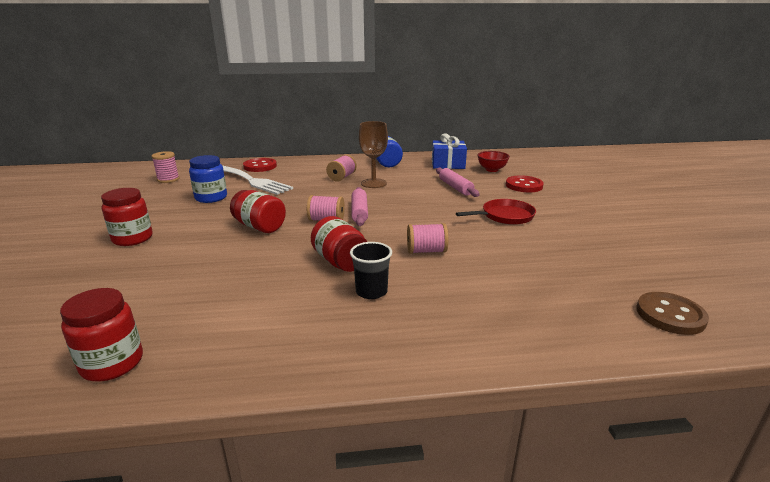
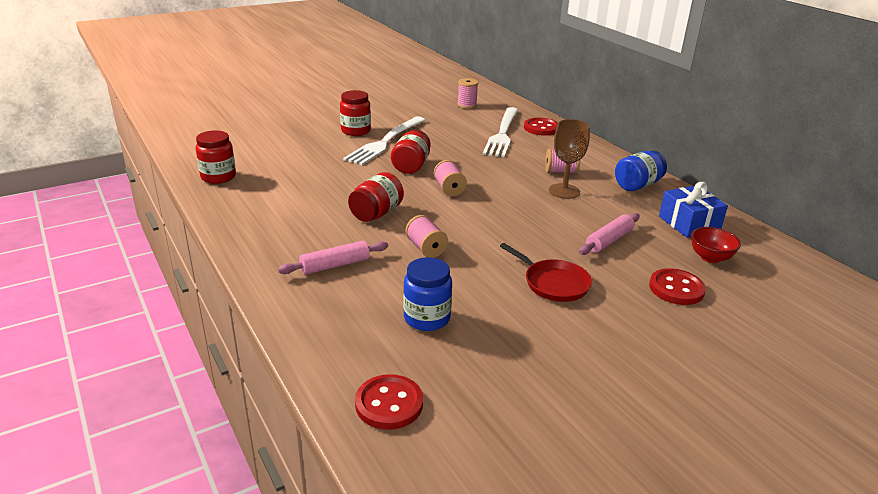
camera: 65 degrees right, 5 degrees up
blue jar [189,155,227,203] -> blue jar moved to [403,257,452,331]
black cup [350,242,392,299] -> none
pink rolling pin [352,187,368,226] -> pink rolling pin moved to [278,241,388,275]
brown button [636,292,709,335] -> red button [355,374,423,430]
none -> white fork [343,116,425,165]

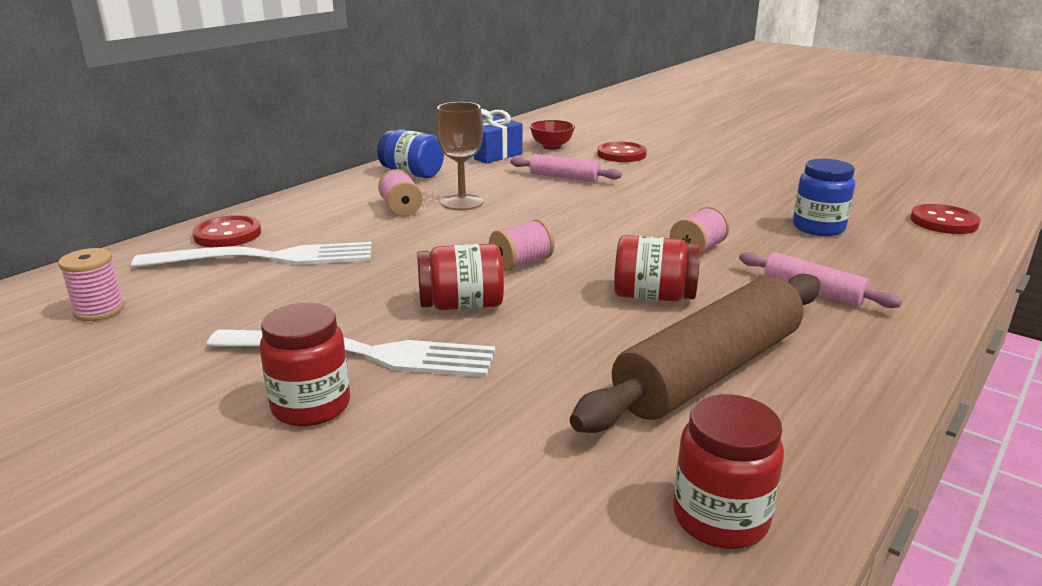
camera: 110 degrees left, 5 degrees down
red pan [500,243,592,302] -> none
none -> brown rolling pin [570,274,820,433]

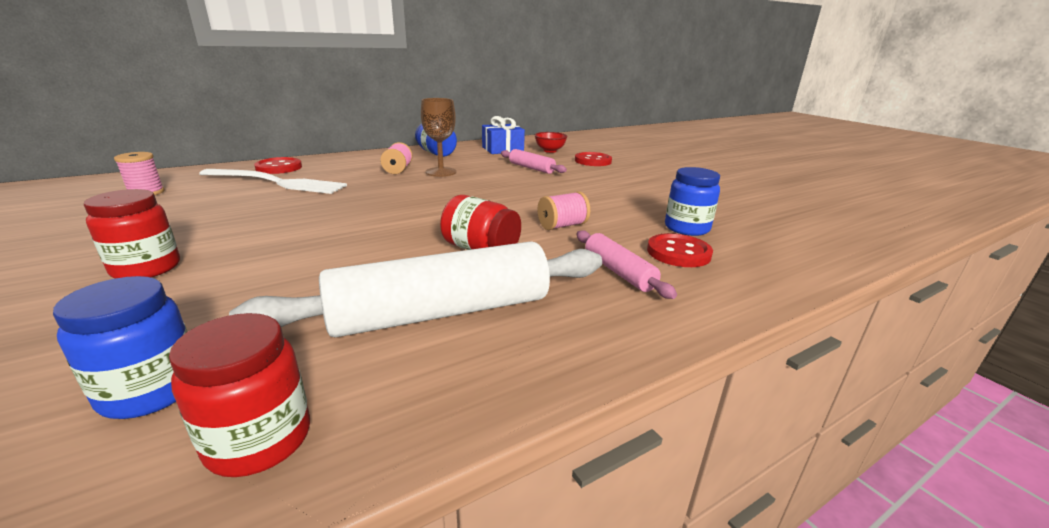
camera: 20 degrees right, 0 degrees up
white fork [206,329,495,377] -> none
red jar [417,243,504,310] -> none
pink spool [489,219,555,271] -> none
brown rolling pin [570,274,820,433] -> white rolling pin [229,242,602,338]
red button [910,204,981,234] -> red button moved to [647,233,713,267]
none -> blue jar [53,276,188,419]

